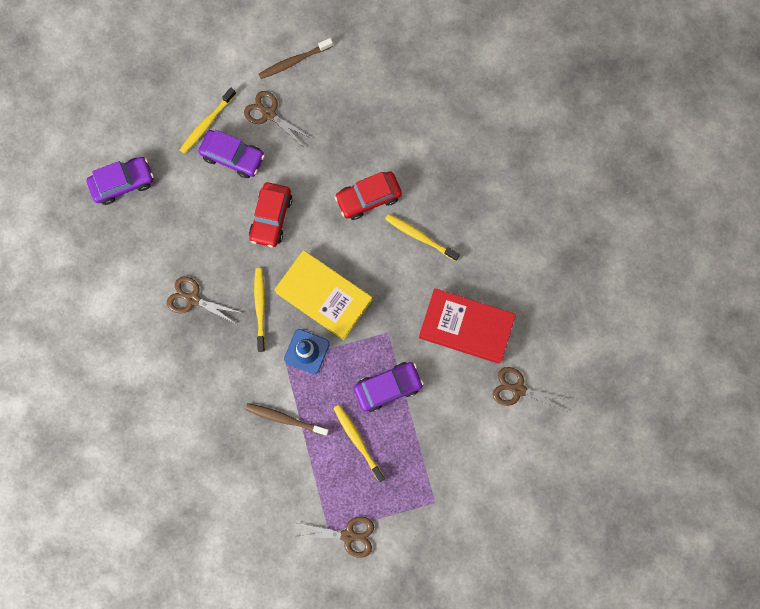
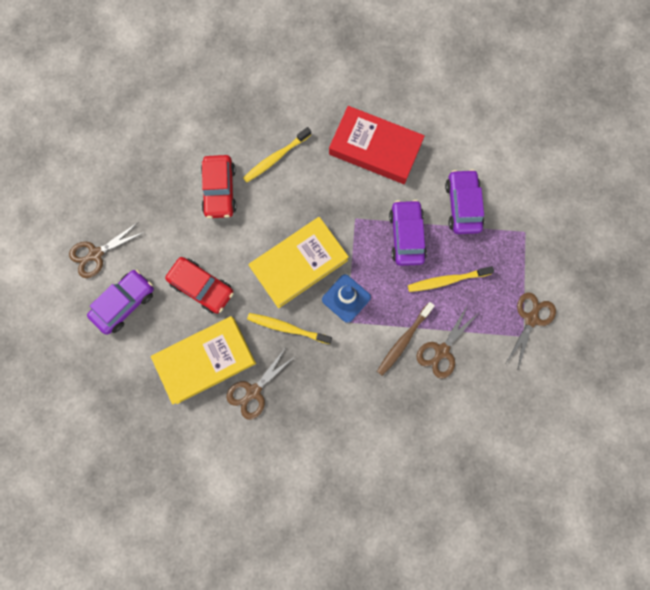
camera: 70 degrees left, 0 degrees up
purple car [86,157,154,205] -> purple car moved to [445,169,484,234]
yellow toothbrush [180,87,236,154] -> none
brown toothbrush [259,38,333,79] -> none
red book [419,288,516,364] -> red book turned 75 degrees clockwise [329,106,425,184]
brown scissors [493,367,568,411] -> brown scissors moved to [417,307,477,379]
none -> yellow book [151,316,256,404]

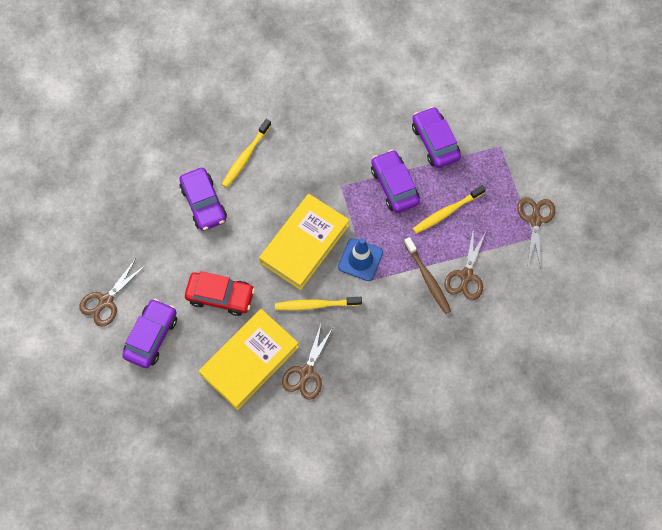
camera: 20 degrees left, 10 degrees down
red car [201,155,237,218] -> purple car [179,168,227,231]
red book [329,106,425,184] -> none
brown toothbrush [377,302,435,376] -> brown toothbrush turned 45 degrees counterclockwise [404,237,451,314]

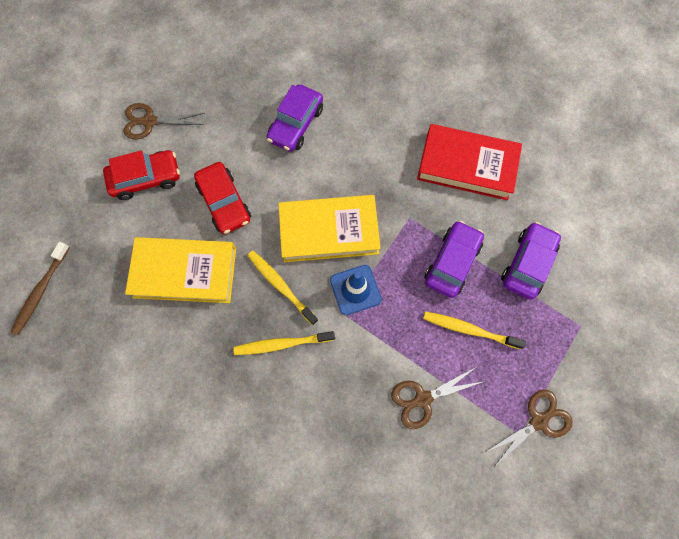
camera: 50 degrees right, 5 degrees up
purple car [122,299,177,368] -> red car [103,150,180,200]
yellow toothbrush [222,119,271,188] -> yellow toothbrush moved to [233,331,335,355]
brown scissors [282,324,333,399] -> none
brown toothbrush [404,237,451,314] -> brown toothbrush moved to [11,242,70,335]
none -> red book [417,124,522,200]

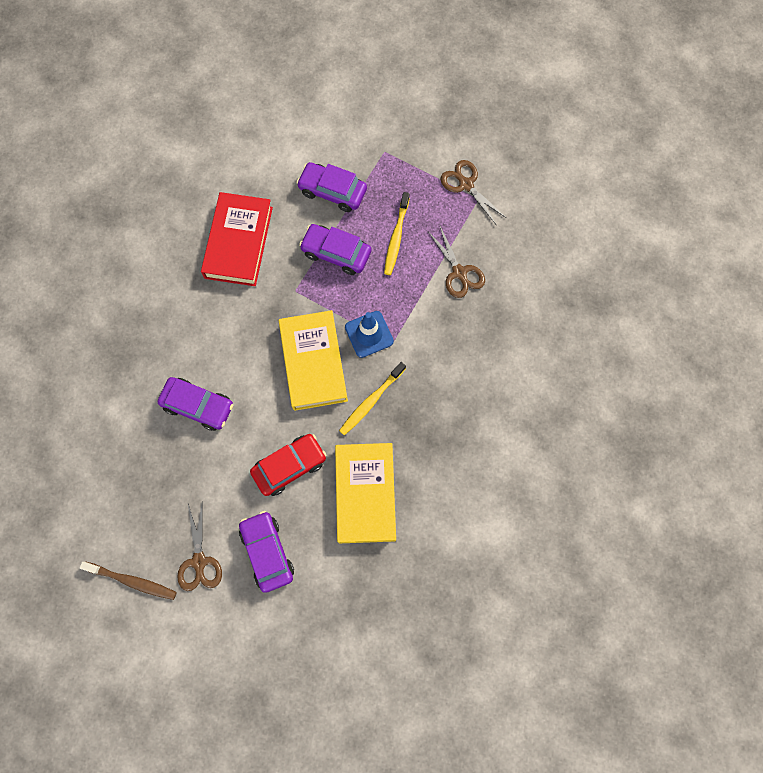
camera: 95 degrees left, 0 degrees up
brown toothbrush [11,242,70,335] -> brown toothbrush moved to [80,562,177,600]
red car [103,150,180,200] -> purple car [239,511,294,593]
yellow toothbrush [233,331,335,355] -> none

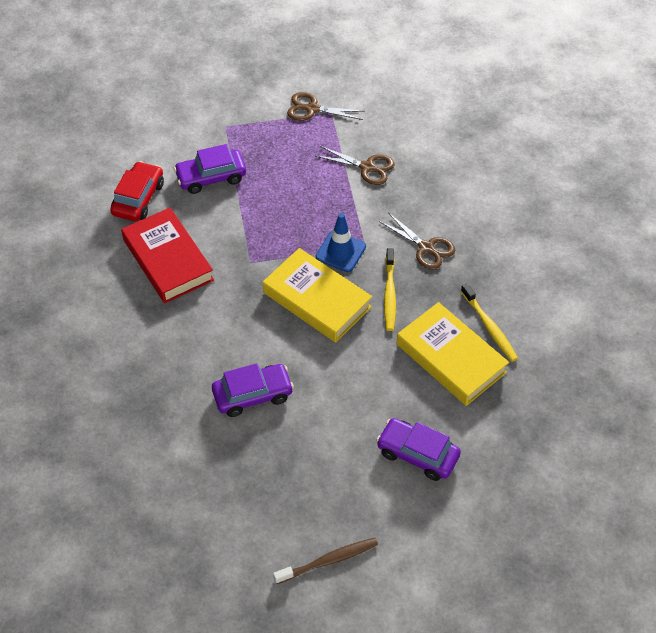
camera: 40 degrees left, 20 degrees down
brown scissors [177,504,222,591] -> brown scissors moved to [379,213,455,270]
red car [250,434,327,496] -> red car moved to [110,161,164,221]
purple car [299,224,371,275] -> none
yellow toothbrush [384,192,410,275] -> yellow toothbrush moved to [461,283,518,362]

